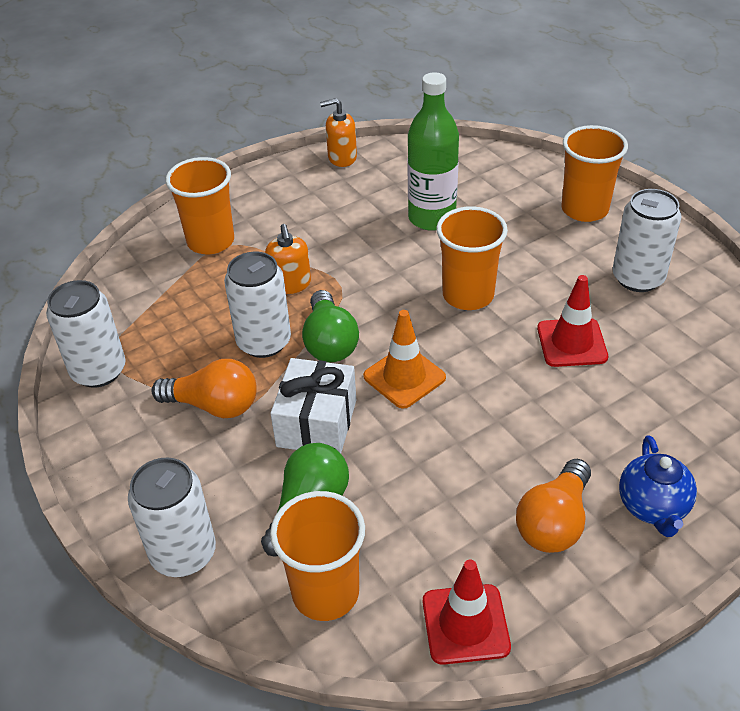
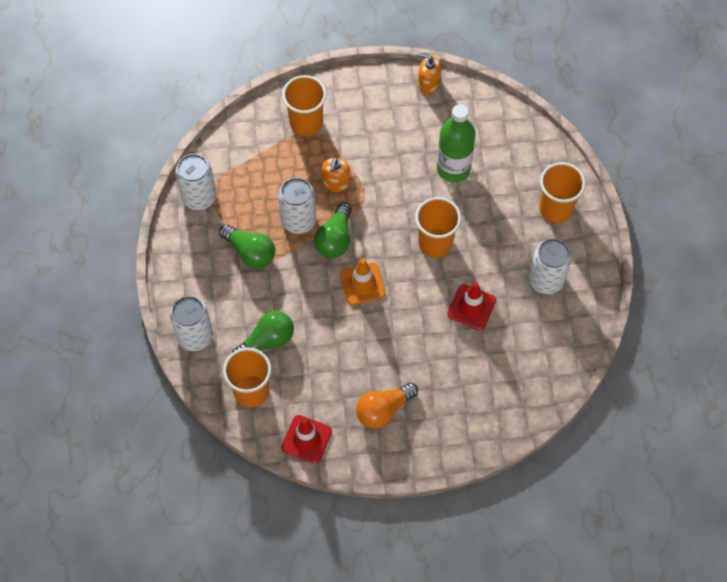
camera: 25 degrees right, 20 degrees up
orange light bulb [152,359,257,418] -> green light bulb [219,224,275,269]
white gift [270,358,356,454] -> none
blue teapot [619,436,697,537] -> none

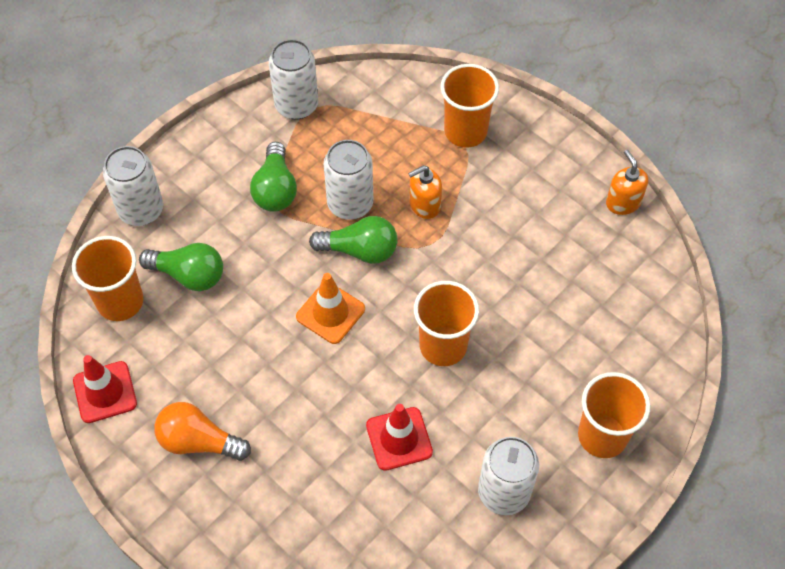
camera: 50 degrees right, 5 degrees down
green light bulb [314,202,352,258] -> green light bulb turned 150 degrees counterclockwise [309,216,397,264]
green bottle [437,104,475,183] -> none

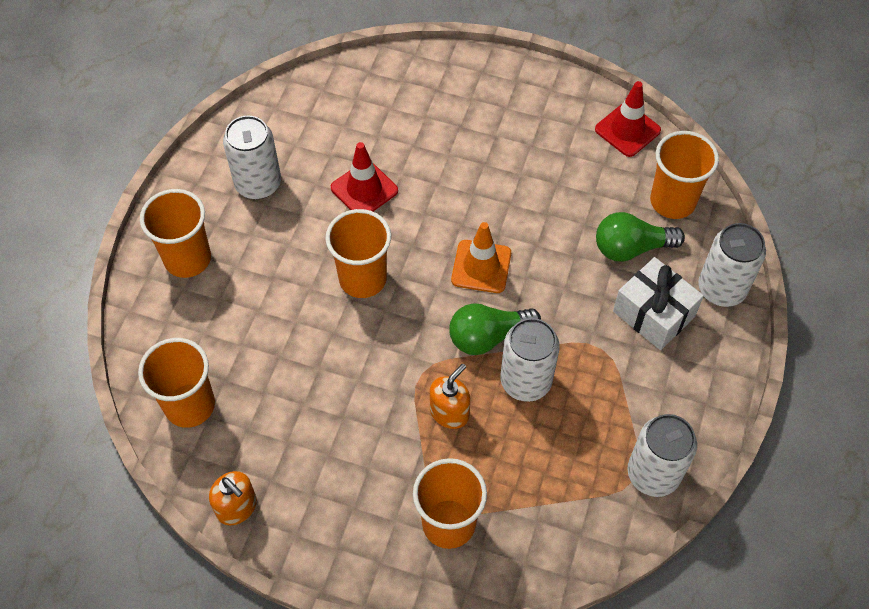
camera: 155 degrees right, 0 degrees up
orange light bulb [154,402,251,461] -> none
green light bulb [250,142,297,212] -> none
none -> orange cup [138,338,215,428]
none -> white gift [613,257,704,350]

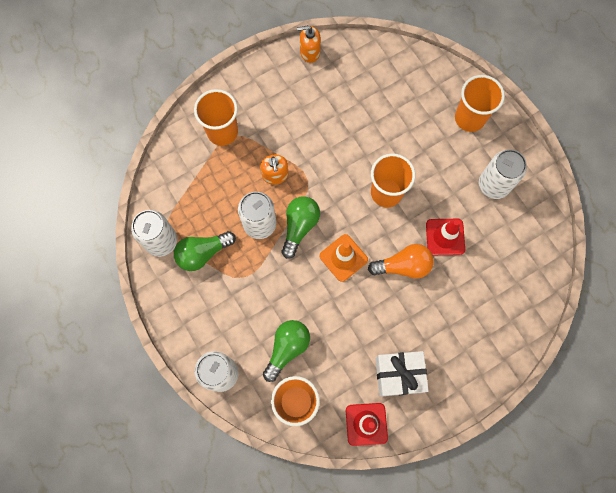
camera: 130 degrees right, 15 degrees up
orange cup [138,338,215,428] -> none
white gift [613,257,704,350] -> white gift moved to [375,351,429,397]
none -> green light bulb [174,231,236,271]
none -> orange light bulb [368,244,434,279]

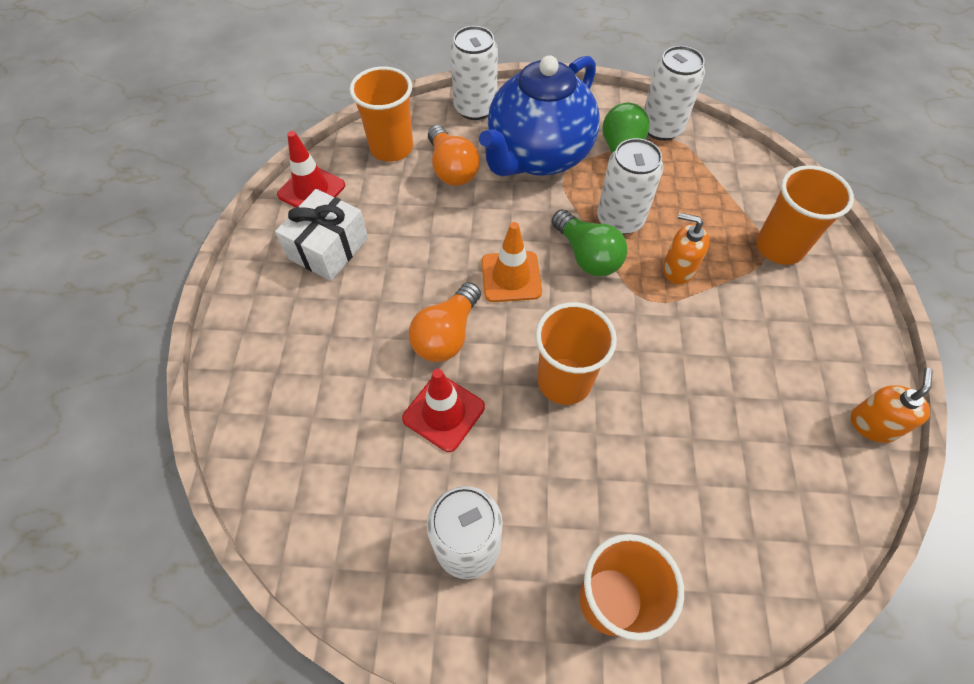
camera: 125 degrees right, 15 degrees down
green light bulb [263,320,310,382] -> orange light bulb [428,125,480,186]
none -> blue teapot [479,55,600,176]

